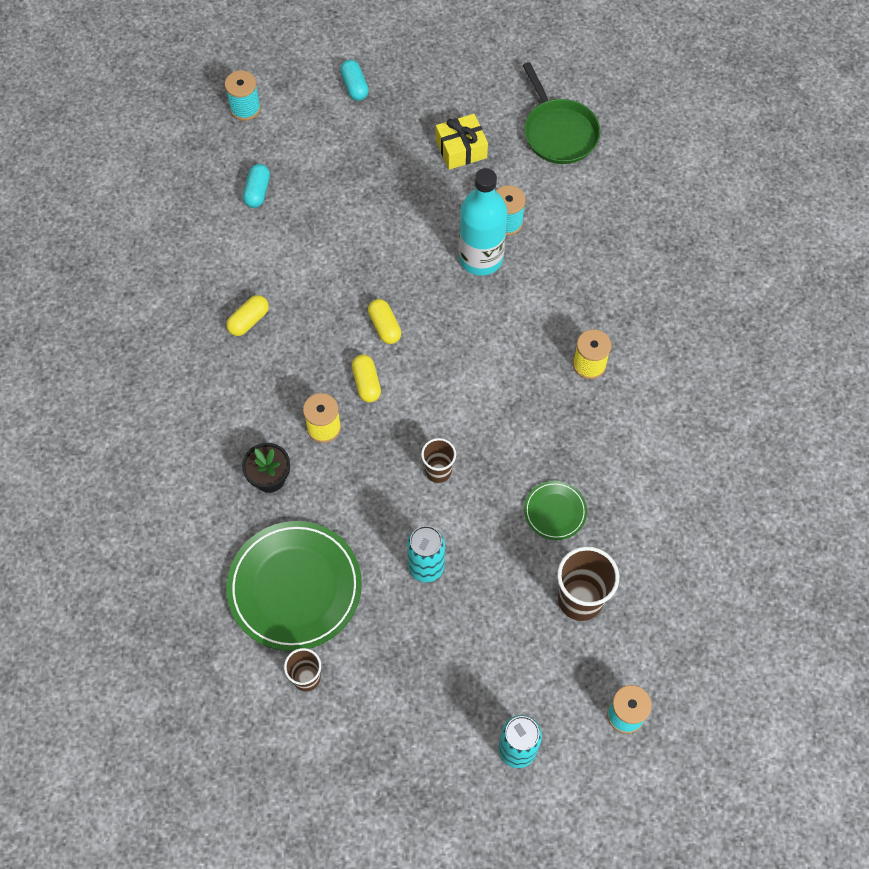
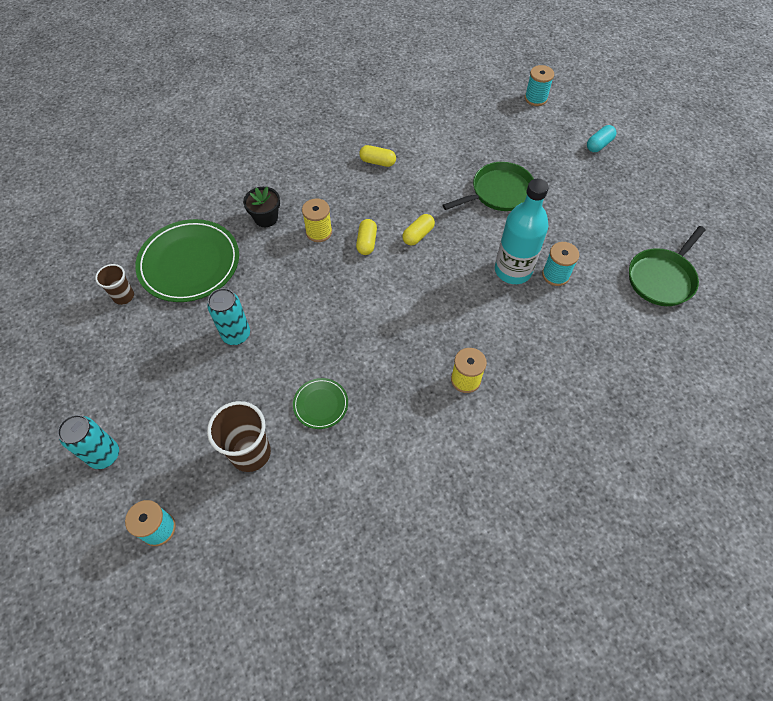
camera: 65 degrees right, 5 degrees down
turquoise capsule [243,164,270,208] -> none
yellow capsule [352,355,381,402] -> yellow capsule turned 45 degrees counterclockwise [356,219,377,255]
brown cup [421,438,456,483] -> none
yellow gift [436,114,488,170] -> none
none -> green pan [443,162,534,211]

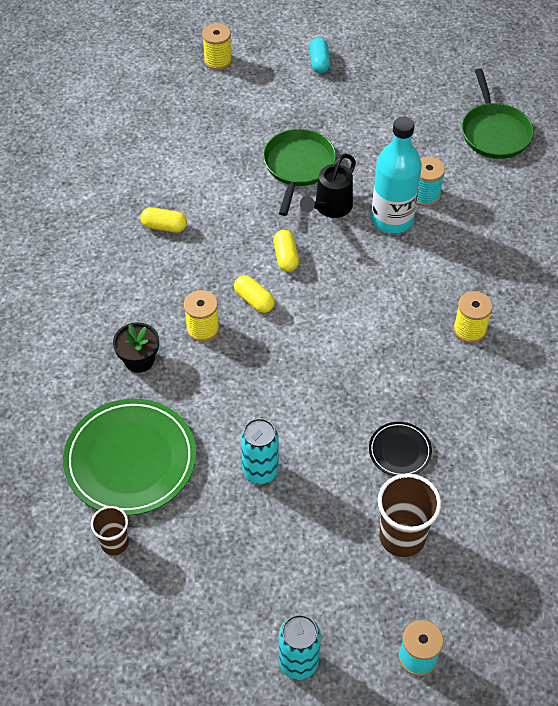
camera: 50 degrees left, 5 degrees down
green plate [293,378,348,429] -> black plate [369,422,432,476]
yellow capsule [359,145,396,167] -> yellow capsule turned 45 degrees clockwise [140,208,187,232]
turquoise spool [525,65,554,106] -> yellow spool [202,23,232,70]
none -> black watering can [300,153,356,218]

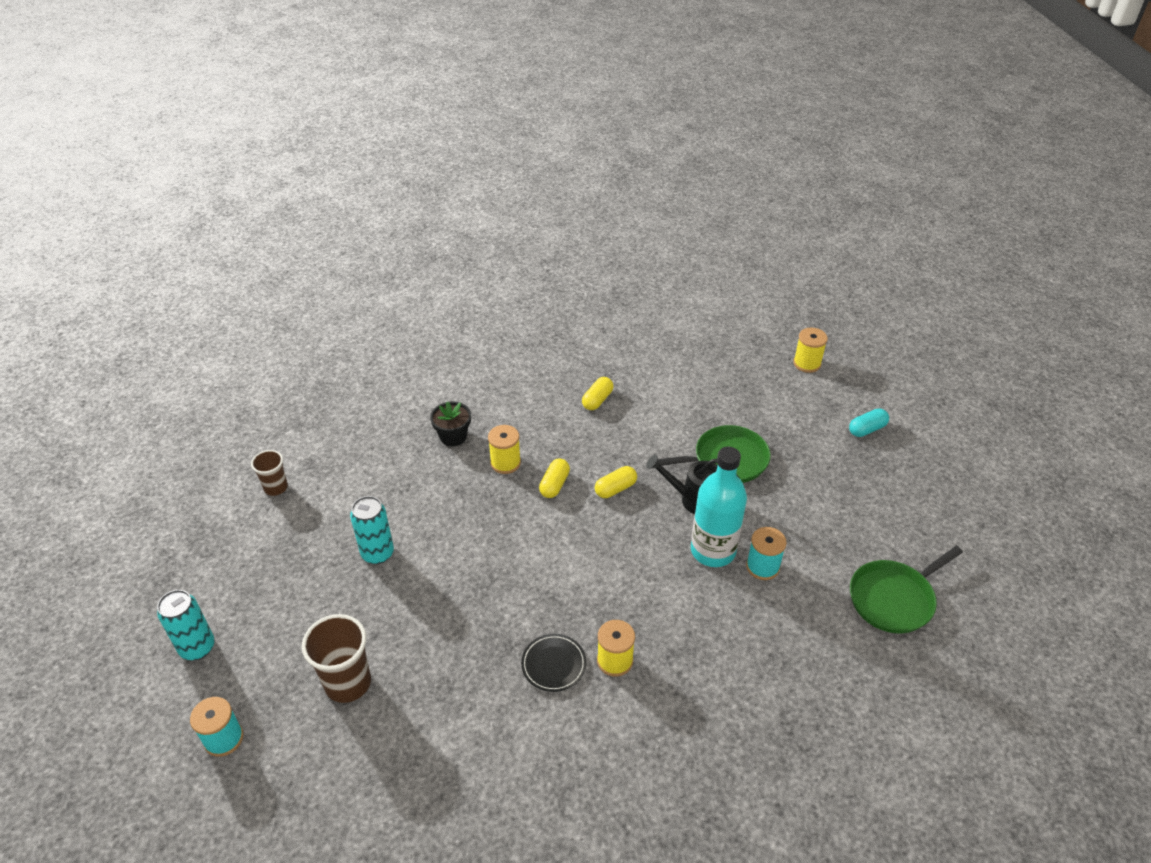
camera: 65 degrees right, 10 degrees down
green plate [63,399,196,516] -> none
yellow capsule [140,208,187,232] -> yellow capsule turned 45 degrees clockwise [582,377,613,410]
black plate [369,422,432,476] -> black plate moved to [521,634,586,692]

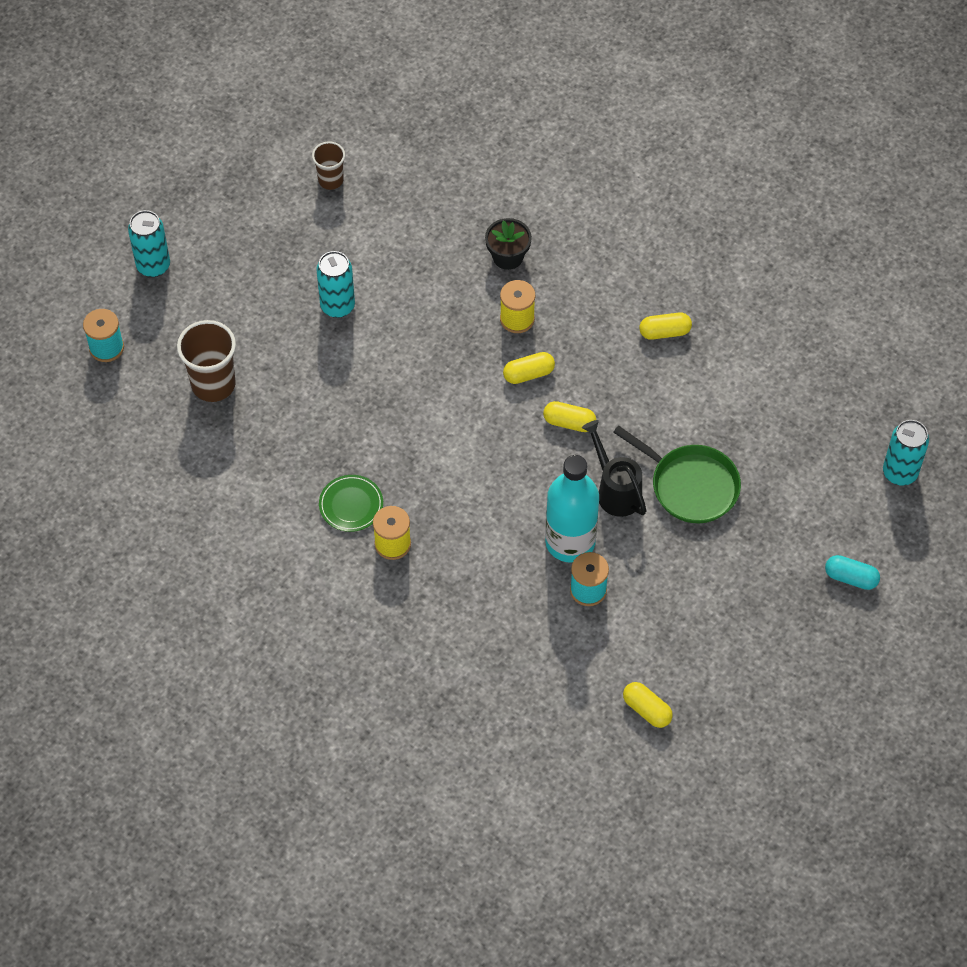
camera: 50 degrees right, 15 degrees up
black plate [521,634,586,692] -> green plate [319,475,383,532]
yellow spool [793,328,828,373] -> turquoise can [883,420,929,486]
green pan [850,546,963,633] -> yellow capsule [623,682,673,728]

